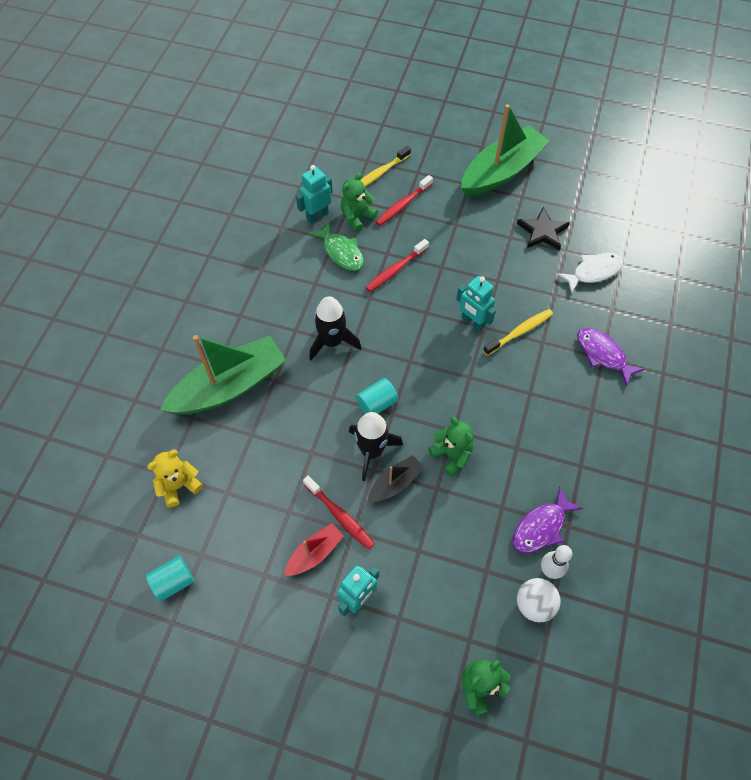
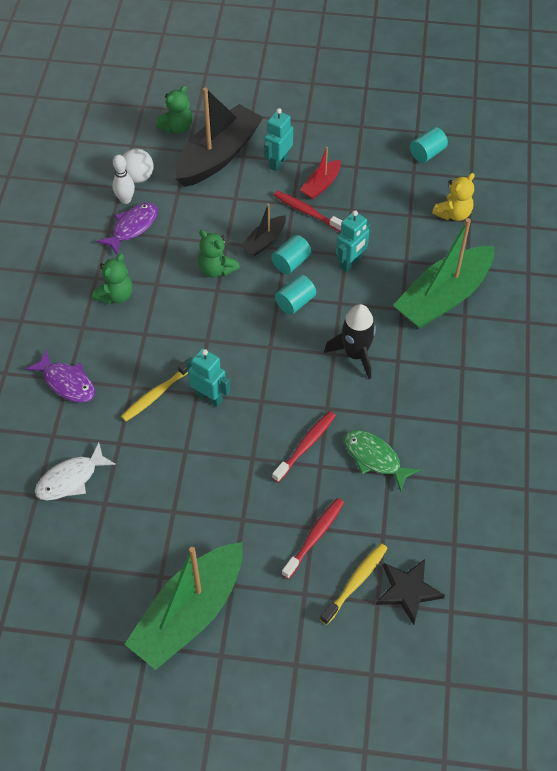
camera: 170 degrees right, 5 degrees down
turquoise robot [296,165,333,224] -> turquoise robot moved to [336,210,371,272]
green teddy bear [341,173,378,232] -> green teddy bear moved to [92,254,133,304]
black rocket [349,412,403,481] -> turquoise cylinder [271,235,312,274]
black star [517,207,570,250] -> black star moved to [376,559,445,625]
none -> black boat [175,87,263,187]

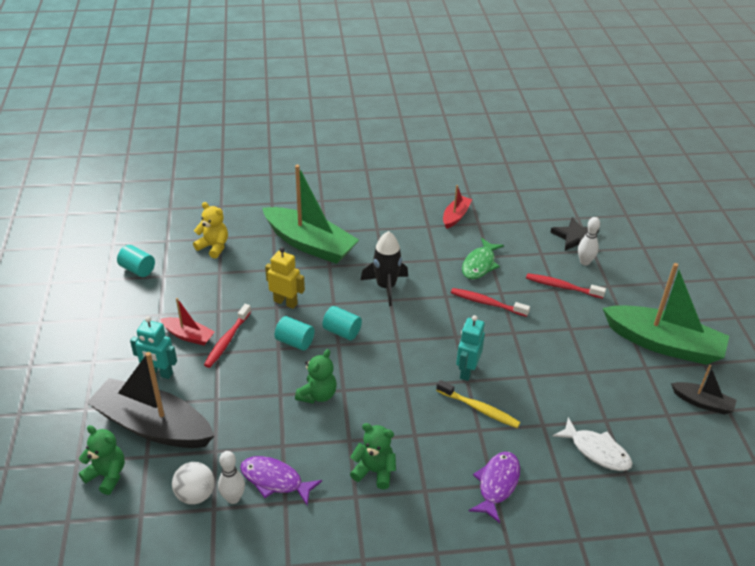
camera: 105 degrees left, 15 degrees down
black boat [241,204,286,256] -> black boat moved to [671,365,737,415]
yellow toothbrush [320,543,388,625] -> white bowling pin [578,217,600,265]
turquoise robot [336,210,371,272] -> yellow robot [265,247,305,309]
none -> red boat [443,185,472,229]

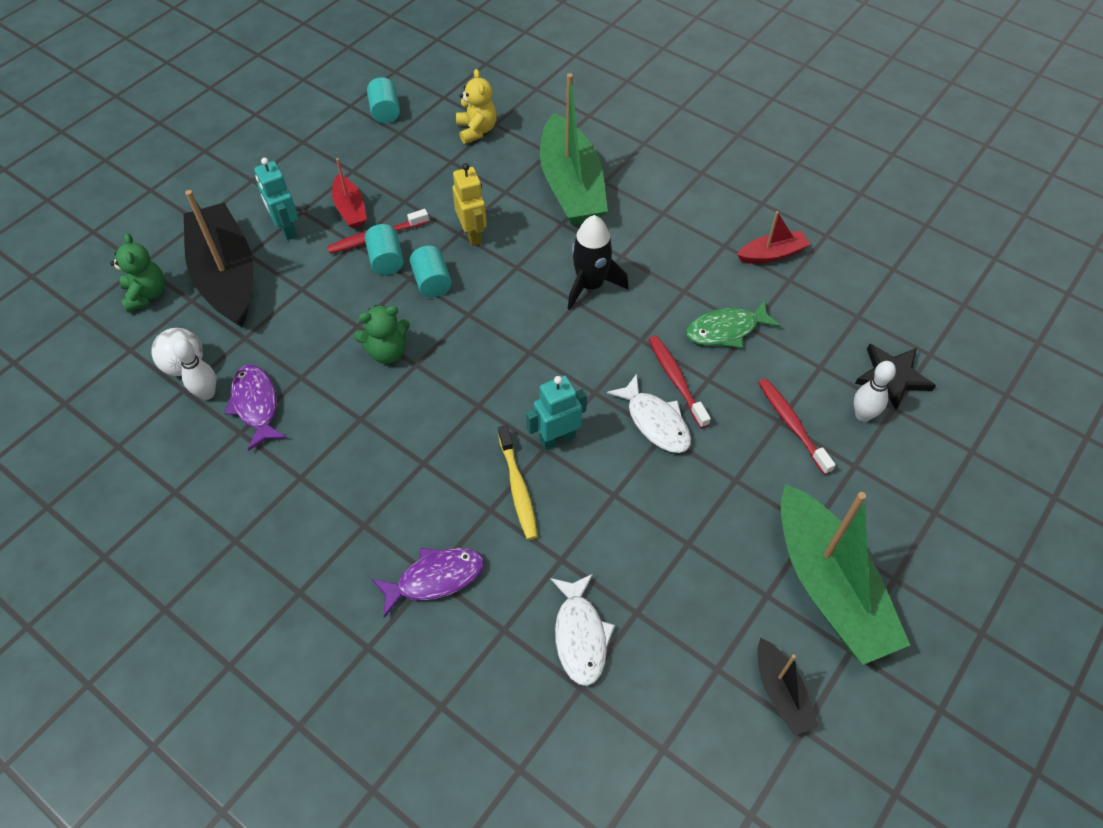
camera: 45 degrees right, 15 degrees up
turquoise cylinder [322,306,362,340] -> turquoise cylinder moved to [365,224,404,275]
green teddy bear [350,423,396,489] -> none
none -> white fish [607,374,691,453]

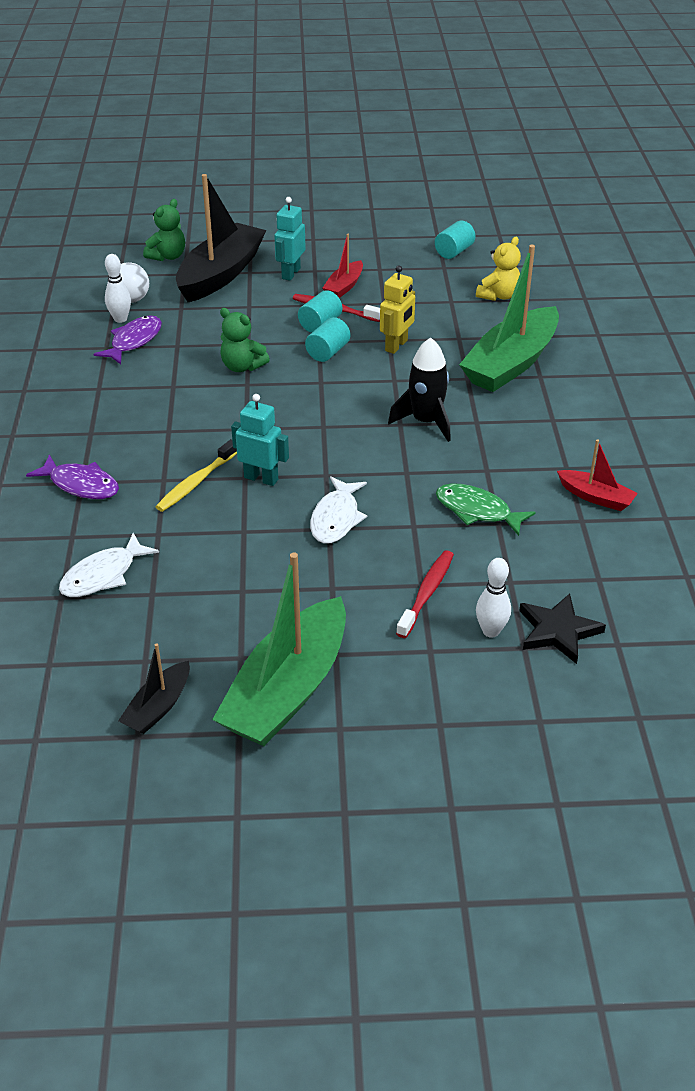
camera: 50 degrees right, 15 degrees down
red toothbrush [648,336,711,428] -> none

